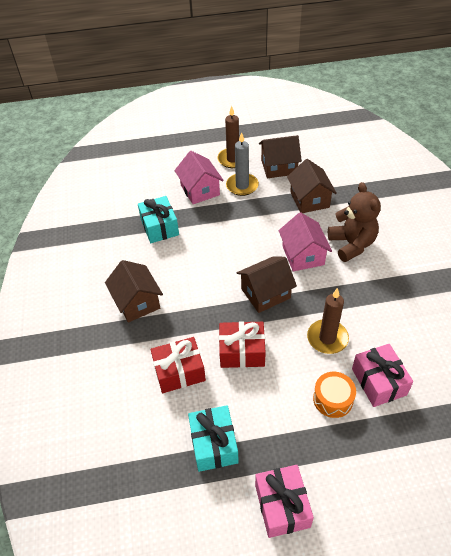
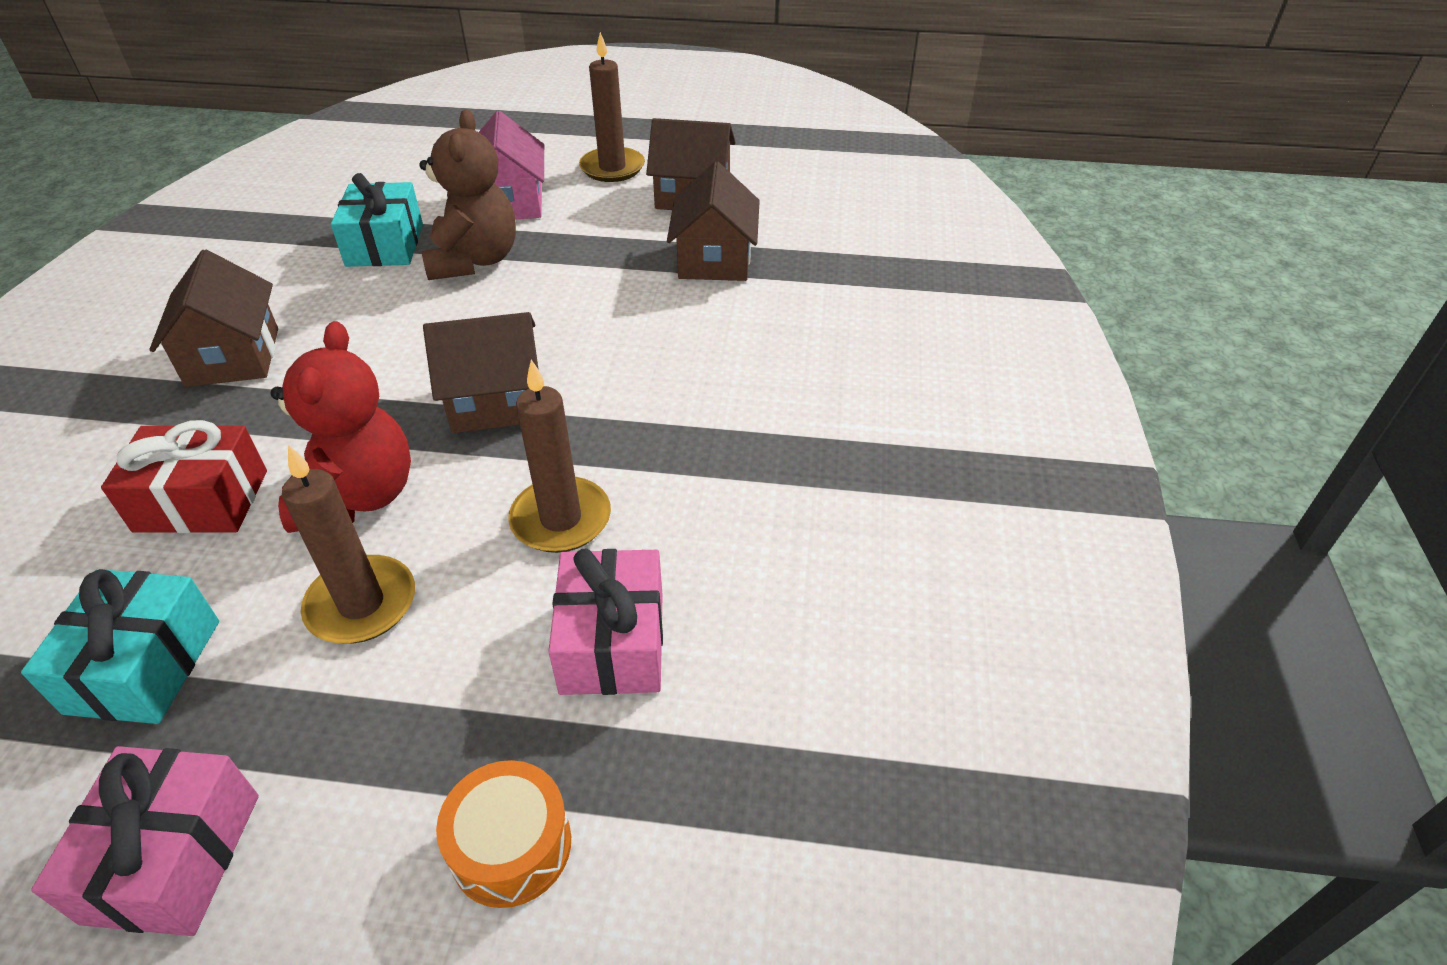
camera: 15 degrees right, 5 degrees down
red gift [219,321,266,368] -> red teddy bear [270,321,411,533]
grey candle [226,132,259,196] -> none
pink house [278,212,332,271] -> none
orange drum [313,372,356,418] -> orange drum moved to [436,760,571,908]
brown teddy bear [328,182,381,262] -> brown teddy bear moved to [419,109,516,280]
none -> brown candle [282,445,415,643]

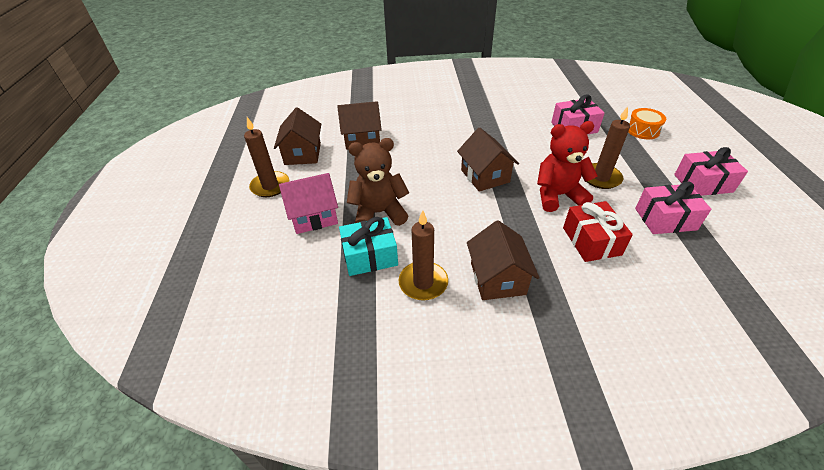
camera: 100 degrees left, 0 degrees up
turquoise gift [21,569,219,724] -> pink gift [635,181,711,234]
brown house [149,249,278,387] -> brown house turned 75 degrees counterclockwise [467,220,539,300]
brown candle [508,359,611,553] -> brown candle moved to [398,210,448,301]

